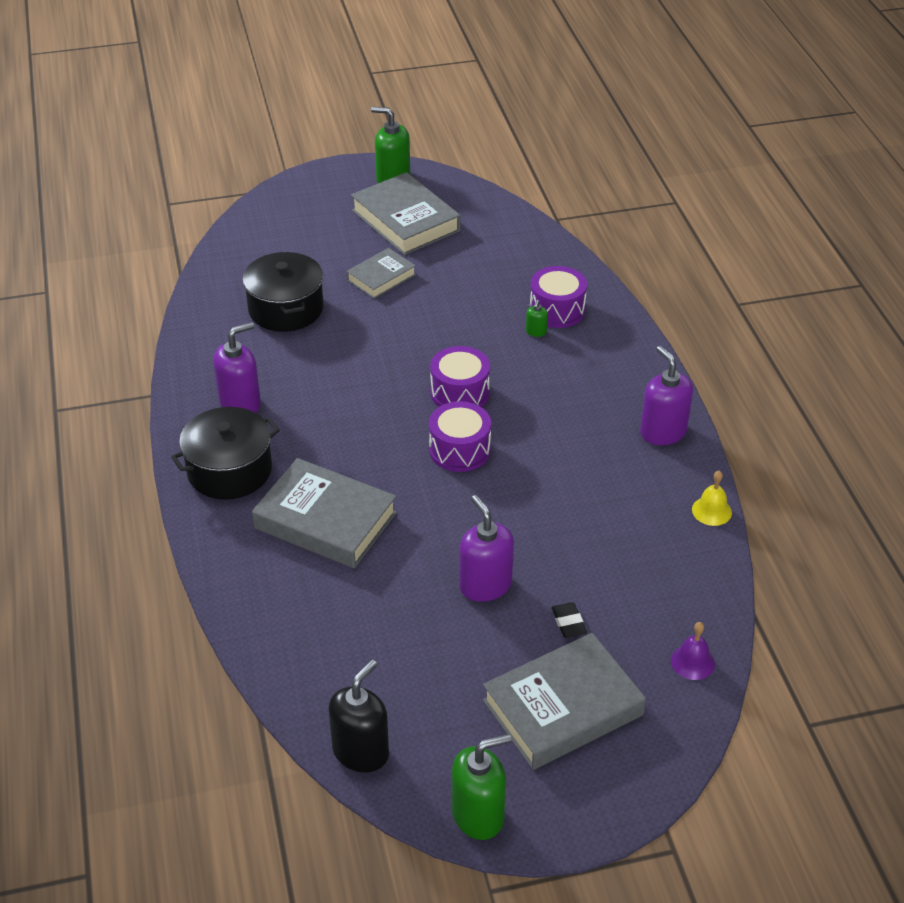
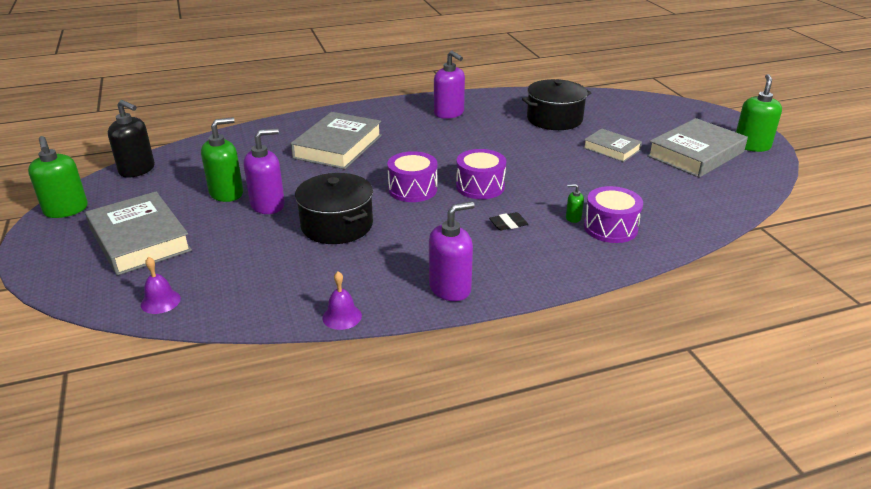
camera: 85 degrees right, 10 degrees down
black pot [171,407,280,500] -> black pot moved to [295,173,373,244]
black eraser [552,602,587,638] -> black eraser moved to [489,212,528,231]
yellow bell [692,471,732,526] -> purple bell [322,271,362,330]
none -> green soap dispenser [201,117,243,202]

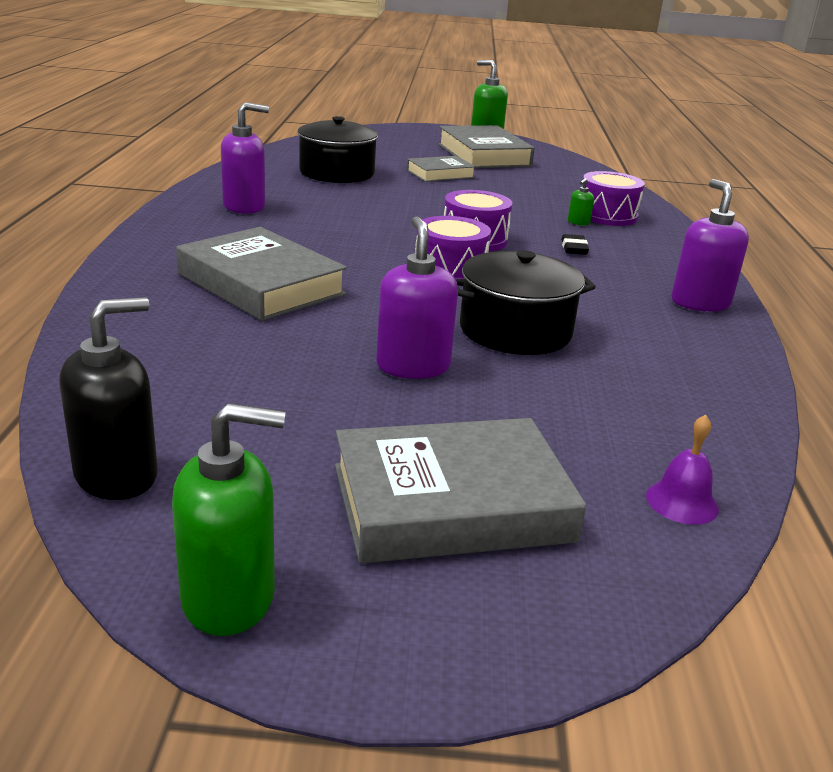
camera: 70 degrees left, 5 degrees down
green soap dispenser [201,117,243,202] -> none
purple bell [322,271,362,330] -> none

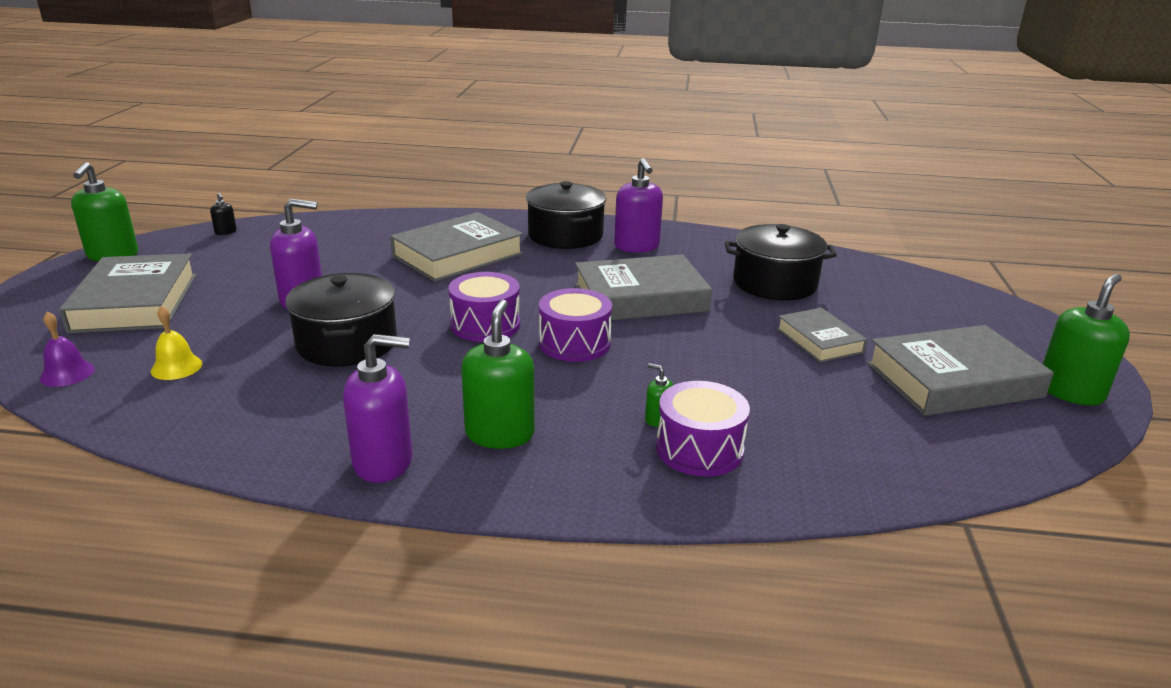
camera: 95 degrees right, 0 degrees up
black soap dispenser [59,297,158,500] -> black soap dispenser [210,193,237,235], size x0.46
black eraser [561,234,589,255] -> none
none -> yellow bell [151,306,203,380]
none -> green soap dispenser [461,300,535,449]
none -> black pot [526,181,606,249]
none -> grey book [575,254,712,320]

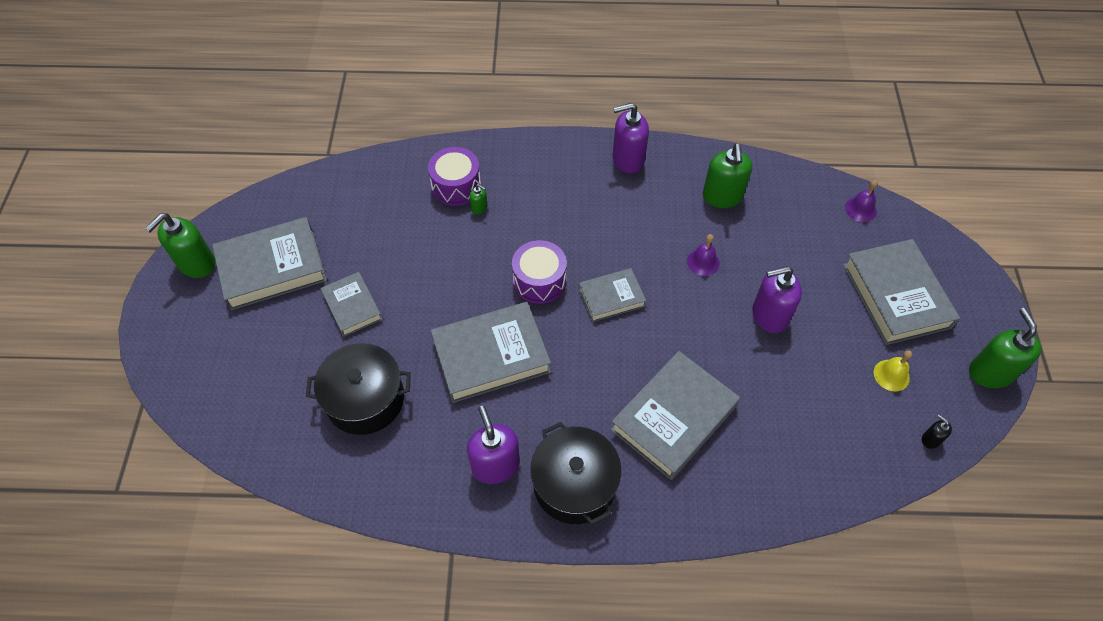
camera: 175 degrees right, 30 degrees up
yellow bell [151,306,203,380] -> yellow bell moved to [874,350,912,392]
black pot [286,273,397,367] -> purple bell [687,234,720,276]
purple drum [448,272,520,342] -> grey book [579,268,646,322]
green soap dispenser [461,300,535,449] -> green soap dispenser moved to [703,143,752,208]

